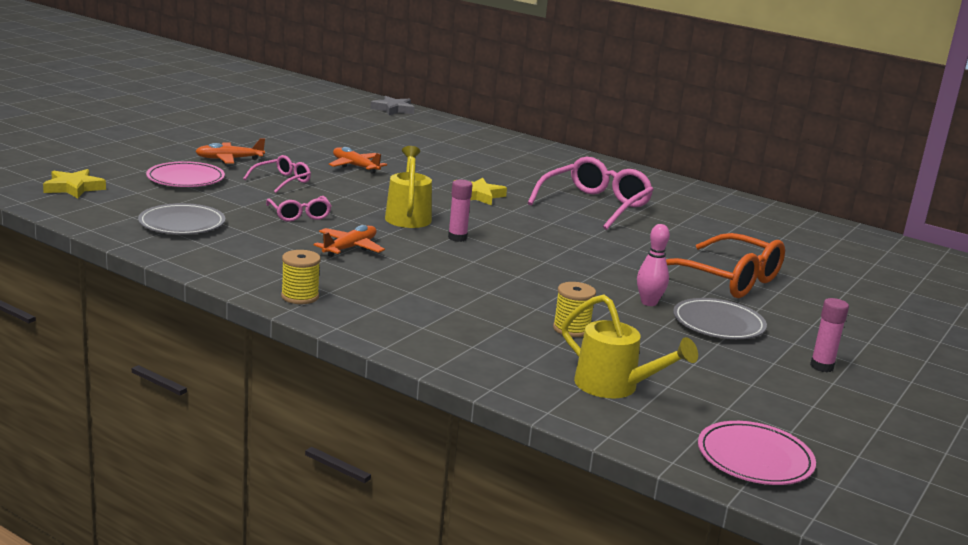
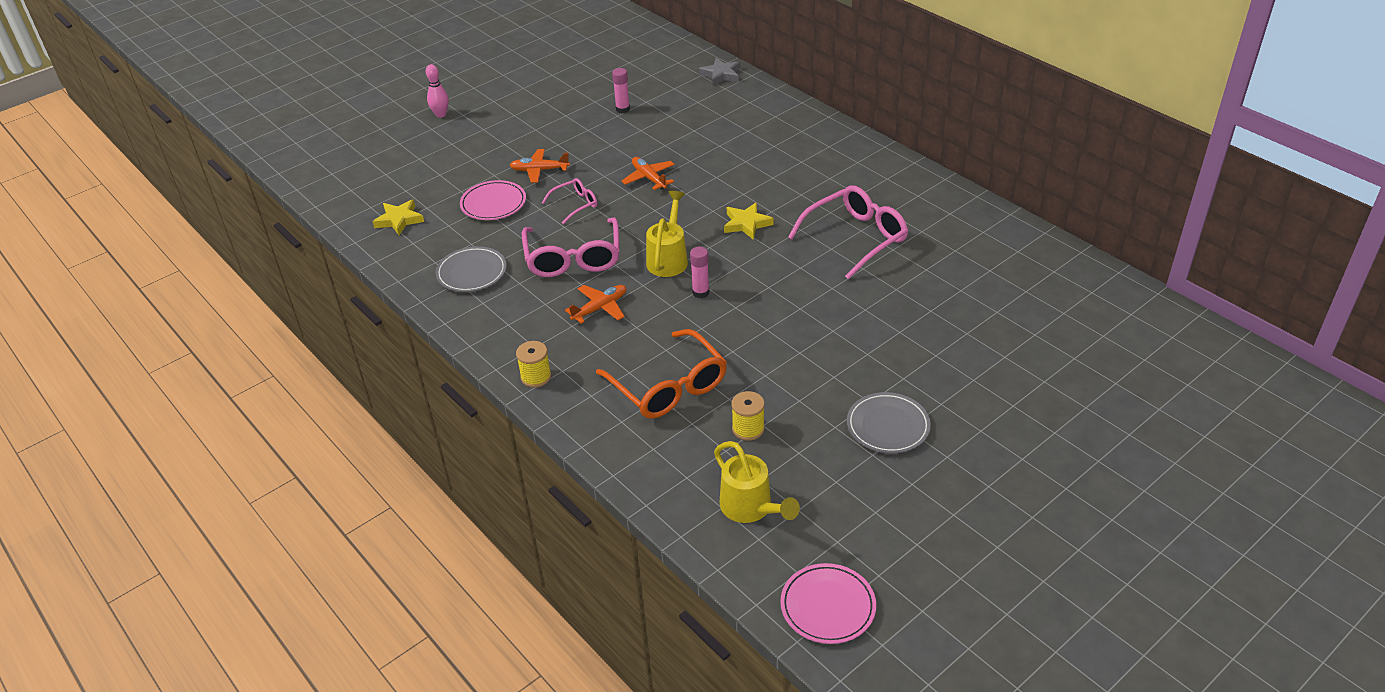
camera: 20 degrees right, 20 degrees up
pink glasses [266,196,331,222] -> pink glasses [522,217,620,277], size x1.89
pink bowling pin [637,224,670,306] -> pink bowling pin moved to [426,64,449,118]
orange glasses [666,233,785,298] -> orange glasses moved to [596,329,727,419]
pink glue stick [810,298,849,372] -> pink glue stick moved to [612,68,630,113]

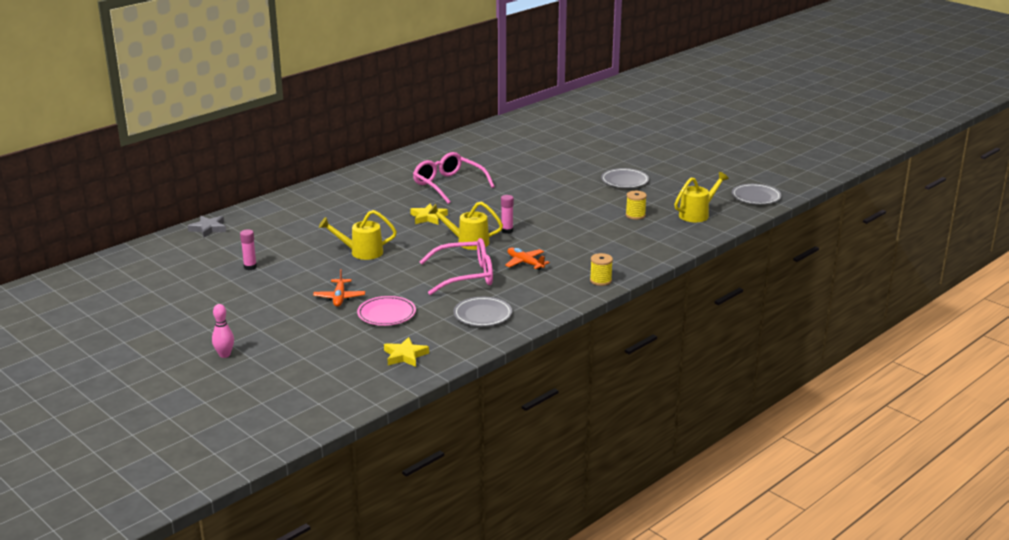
camera: 95 degrees left, 15 degrees down
pink glasses [542,178,597,224] -> none
orange glasses [596,329,727,419] -> none
orange plane [622,157,675,190] -> yellow watering can [319,210,397,260]
pink plate [780,563,876,644] -> grey plate [732,184,781,205]

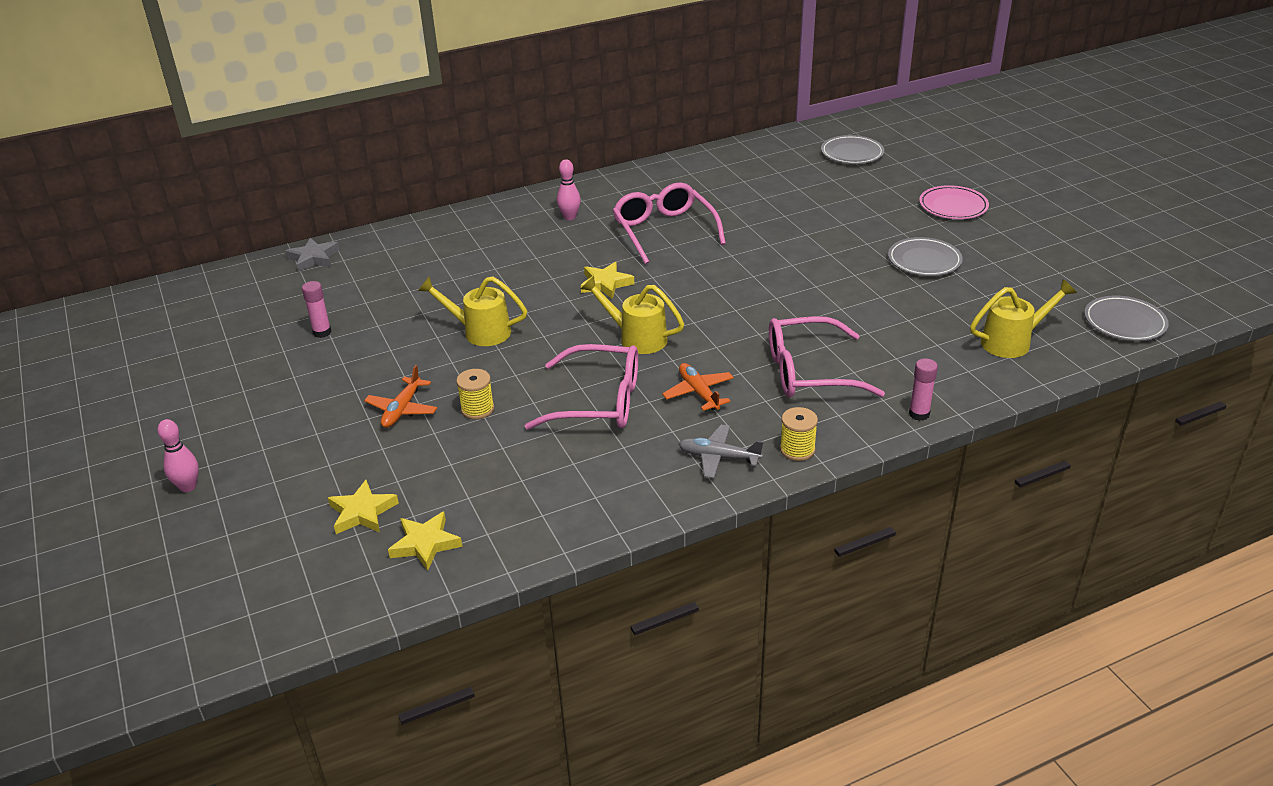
camera: 20 degrees right, 10 degrees up
pink plate [357,296,416,326] -> pink plate moved to [919,185,989,219]
grey plate [454,297,512,326] -> grey plate moved to [821,135,884,164]
pink glue stick [501,195,514,234] -> pink glue stick moved to [909,358,938,421]
yellow spool [626,191,647,220] -> yellow spool moved to [456,369,494,419]
none -> yellow star [328,480,399,534]
none -> pink bowling pin [557,159,581,220]
none -> grey plane [679,425,763,478]
none -> pink glasses [769,316,885,397]

